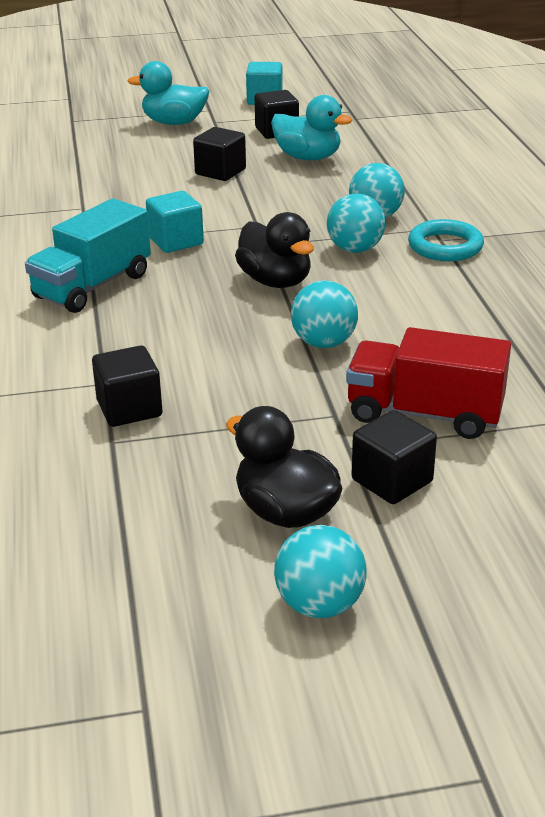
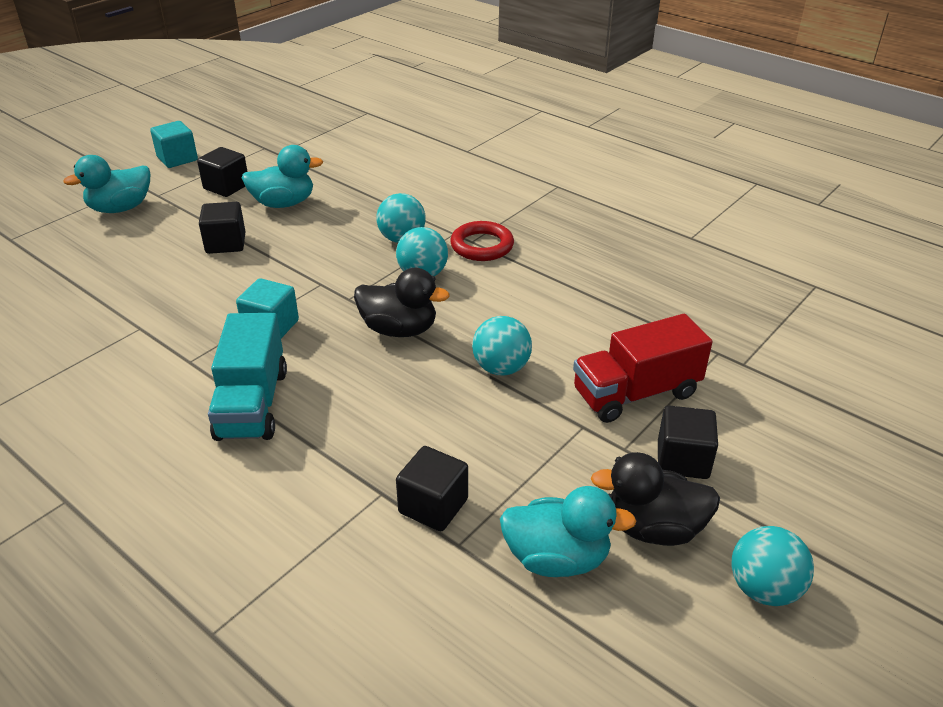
camera: 40 degrees left, 5 degrees up
turquoise ring [408,219,484,261] -> red ring [450,221,514,261]
none -> turquoise duck [500,486,637,577]

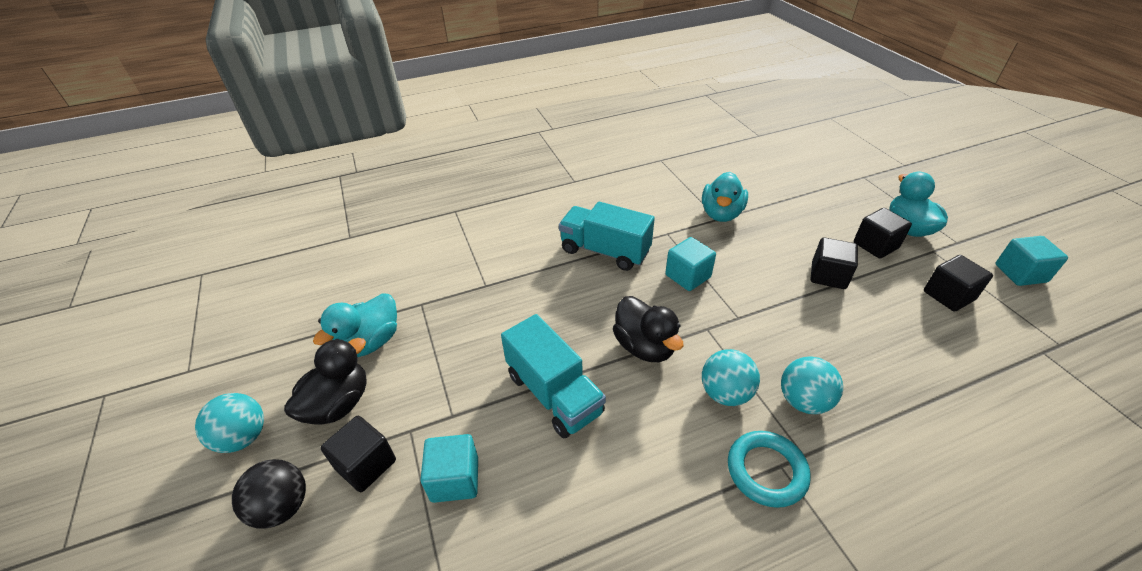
camera: 120 degrees right, 5 degrees up
turquoise duck [241,145,323,208] -> turquoise duck moved to [702,172,748,222]
black duck [354,268,450,337] -> black duck turned 75 degrees counterclockwise [613,296,683,362]
black cube [396,446,468,531] -> black cube moved to [854,208,912,259]
red ring [450,221,514,261] -> turquoise ring [728,431,811,508]
turquoise ball [472,316,532,376] -> turquoise truck [501,314,606,438]
red truck [573,314,712,423] -> turquoise cube [420,434,478,503]
none -> black ball [232,459,306,529]

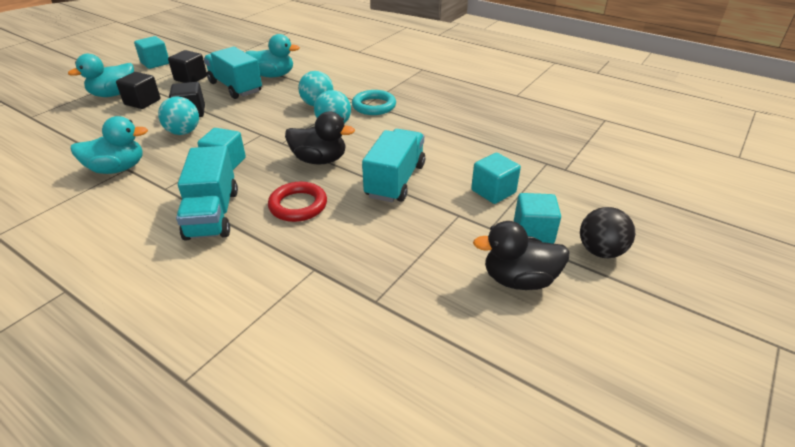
camera: 125 degrees left, 5 degrees down
turquoise ball [195,393,264,453] -> turquoise ball moved to [158,96,199,135]
turquoise duck [313,293,397,357] -> turquoise duck moved to [246,34,300,77]
black cube [321,416,396,492] -> turquoise cube [514,193,561,244]
black duck [613,296,683,362] -> black duck turned 75 degrees clockwise [285,112,355,165]
none -> turquoise truck [204,47,262,99]
none -> red ring [268,182,327,222]

